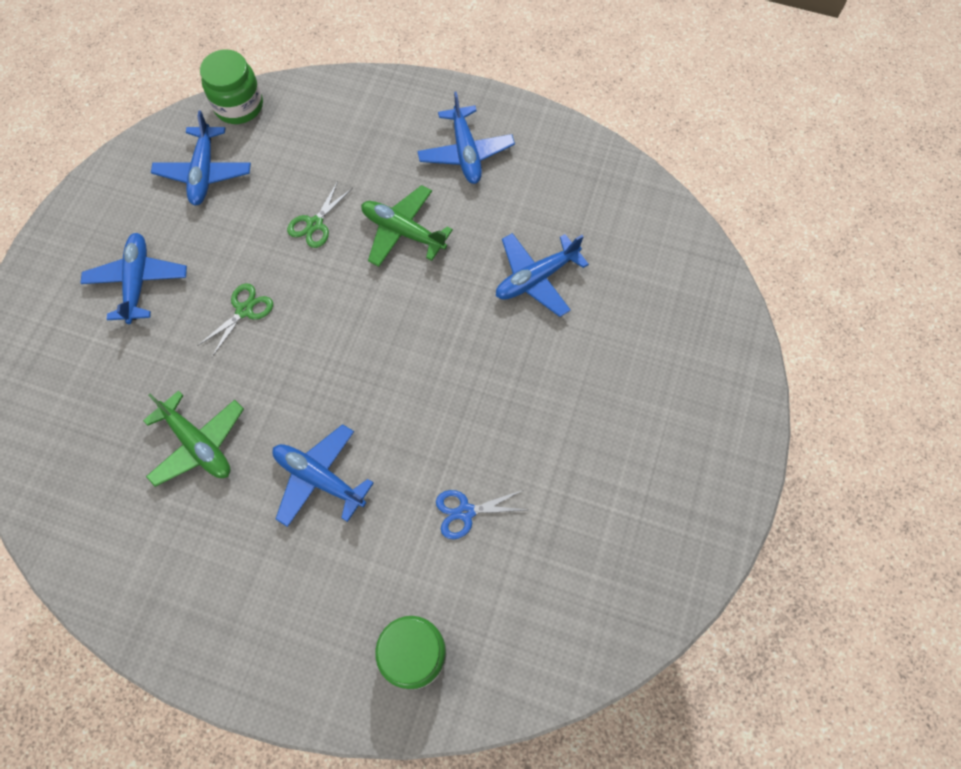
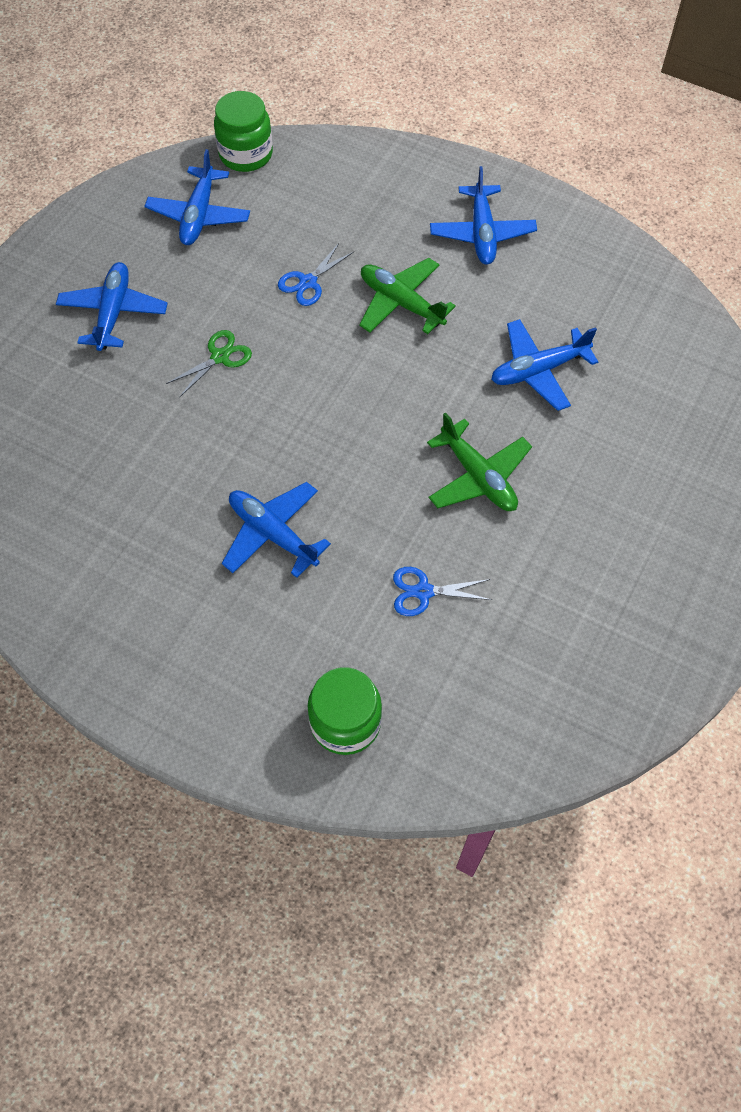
camera: 10 degrees right, 5 degrees down
green plane [143,390,244,487] -> green plane moved to [427,412,532,511]
green scissors [287,181,353,248] -> blue scissors [278,243,354,306]

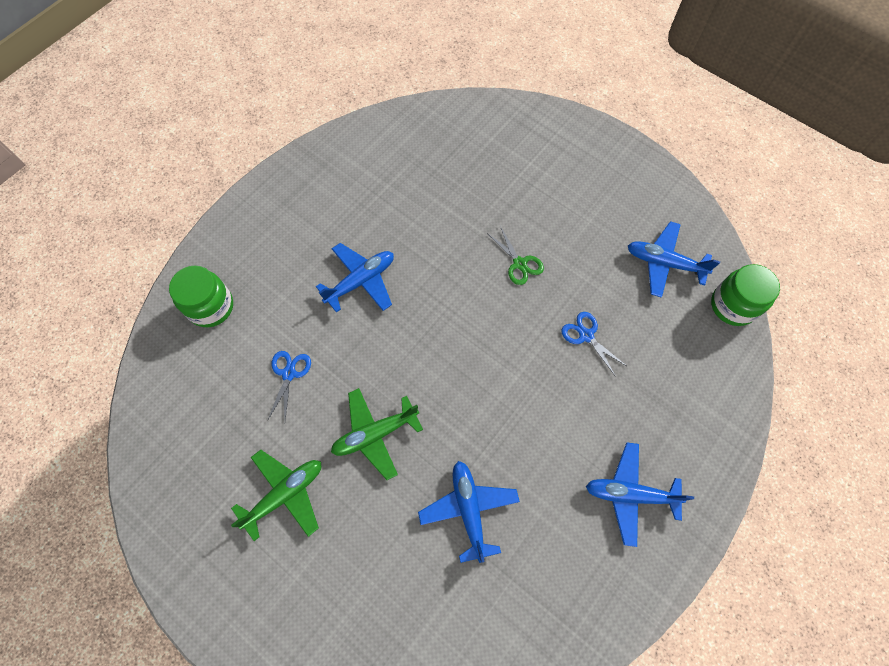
camera: 100 degrees right, 5 degrees up
blue plane [56,262,168,351] -> none
green plane [359,258,456,334] -> green plane moved to [231,450,321,541]

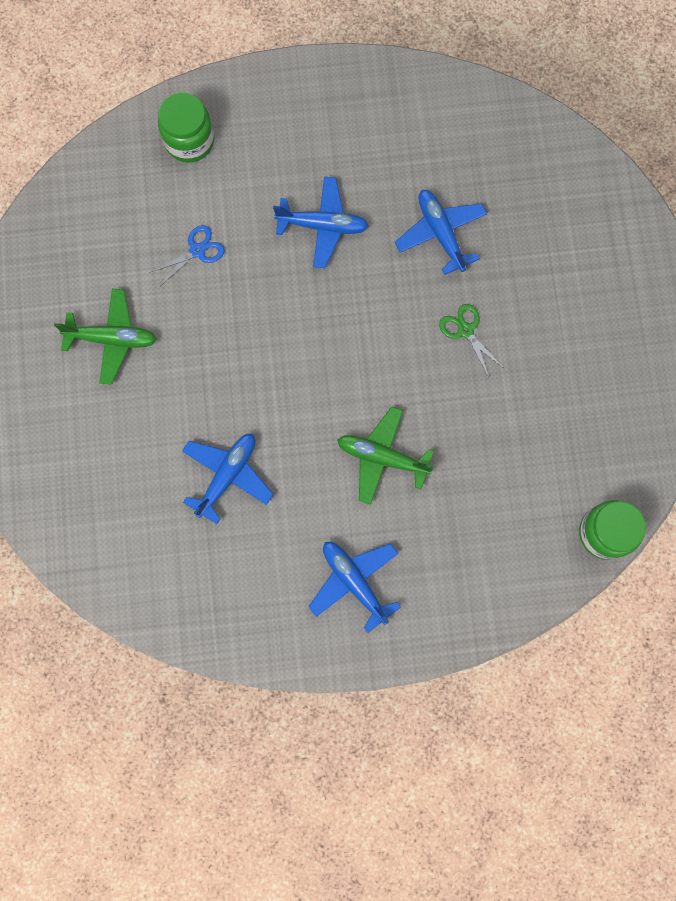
camera: 45 degrees right, 10 degrees up
green plane [331,388,423,480] -> green plane moved to [337,406,434,505]
green scissors [487,226,544,285] -> green scissors turned 135 degrees clockwise [439,304,502,377]
blue scissors [561,312,627,375] -> none
blue plane [628,221,720,298] -> blue plane moved to [395,190,487,275]

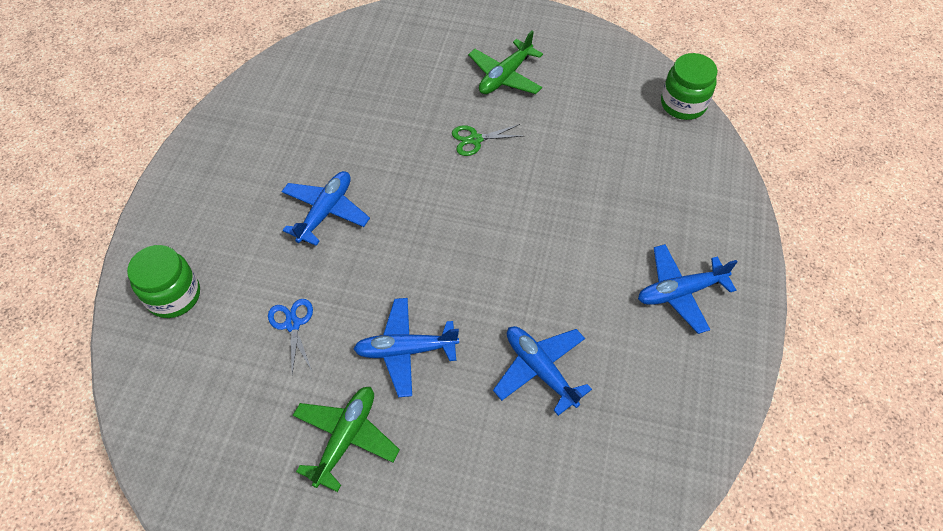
camera: 70 degrees left, 20 degrees down
green plane [337,406,434,505] -> green plane moved to [468,30,543,94]
blue plane [395,190,487,275] -> blue plane moved to [354,298,459,397]

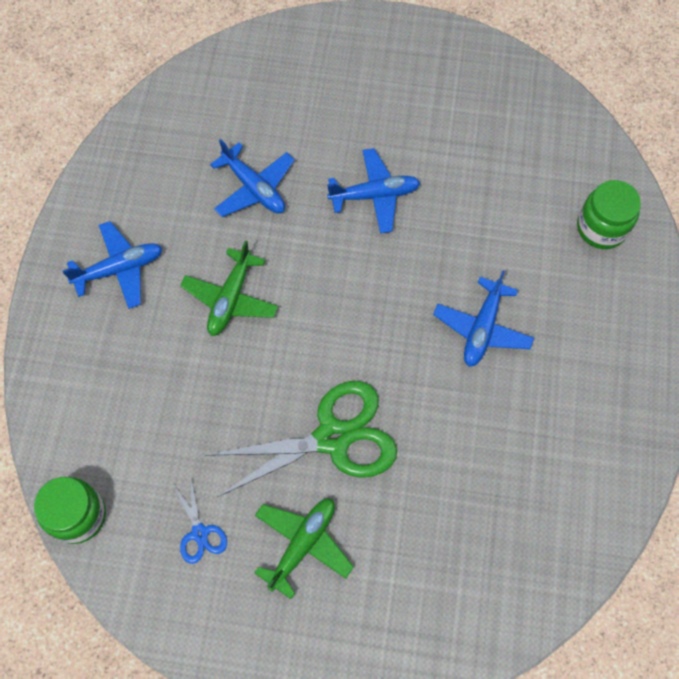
camera: 175 degrees right, 10 degrees up
blue scissors [268,299,313,374] -> blue scissors moved to [173,478,227,564]
green plane [293,387,400,492] -> green plane moved to [180,240,278,336]
green scissors [452,124,523,156] -> green scissors [205,381,397,497], size x2.21

